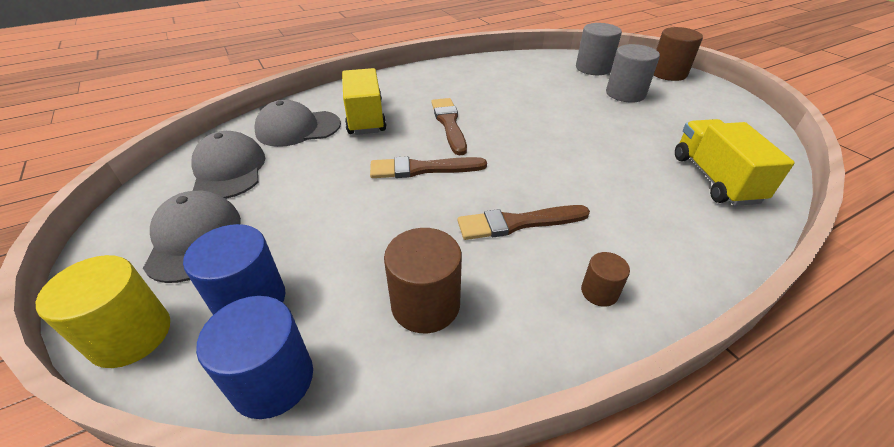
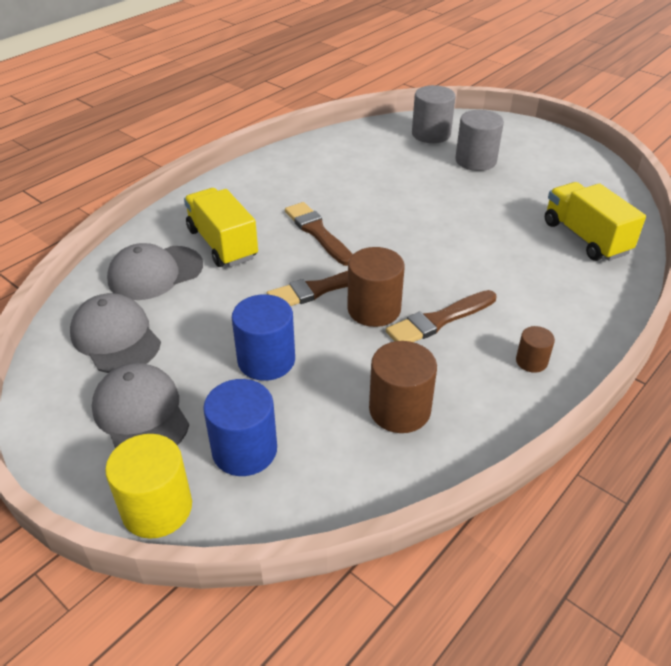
camera: 20 degrees left, 0 degrees up
blue cylinder [196,296,313,419] -> blue cylinder moved to [232,294,295,381]
brown cylinder [654,27,703,81] -> brown cylinder moved to [347,247,405,327]

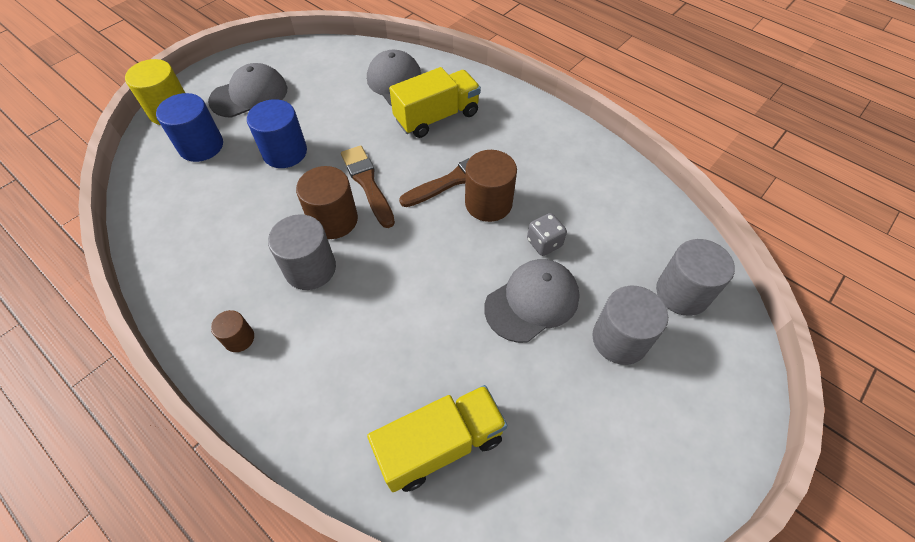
camera: 90 degrees right, 15 degrees up
grey cap [70,293,161,373] -> grey cap moved to [484,259,580,343]
brown cylinder [369,341,437,433] -> brown cylinder moved to [465,150,517,222]
brown brush [386,290,496,342] -> grey cylinder [268,214,336,290]
none -> grey dice [527,213,567,256]

